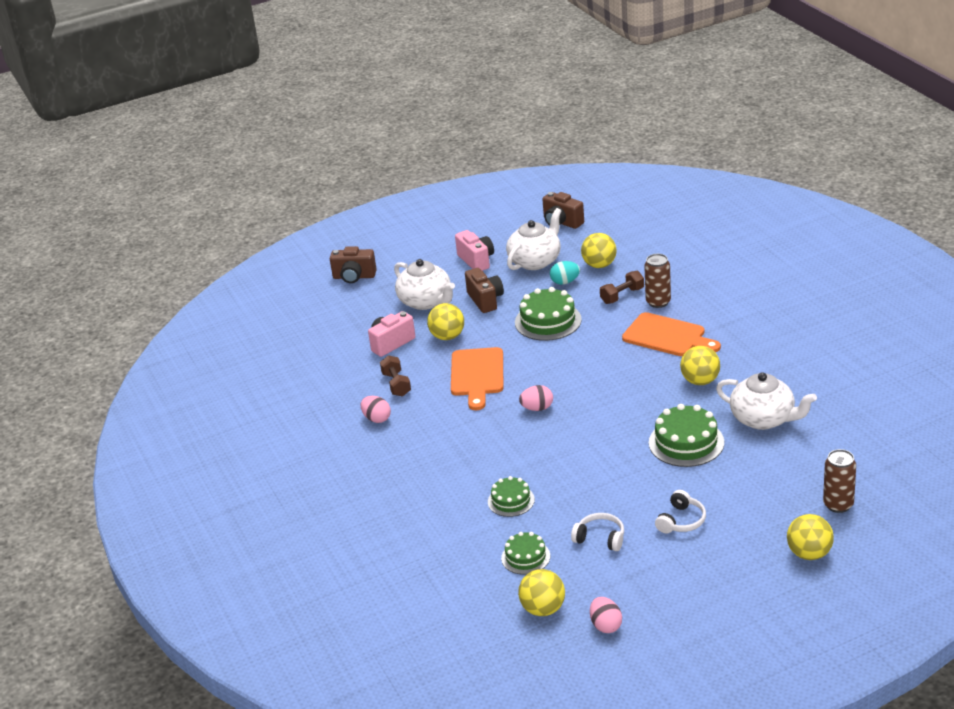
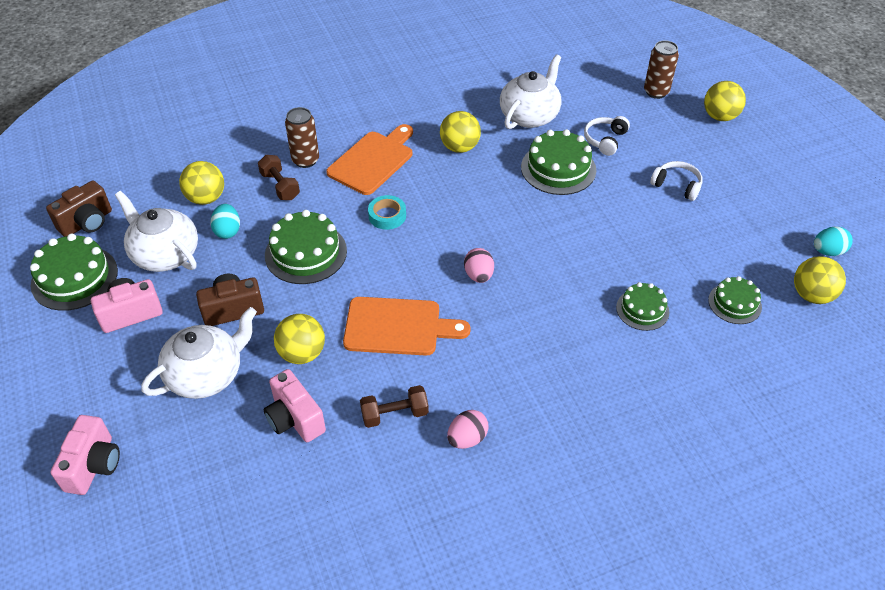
camera: 90 degrees left, 15 degrees up
brown camera [330,246,377,283] -> pink camera [51,415,120,495]
white headphones [571,513,624,551] -> white headphones moved to [584,116,630,156]
pink egg [590,597,622,633] -> turquoise egg [814,226,853,256]
none -> green cake [30,234,118,311]
none -> turquoise tape [368,195,406,230]

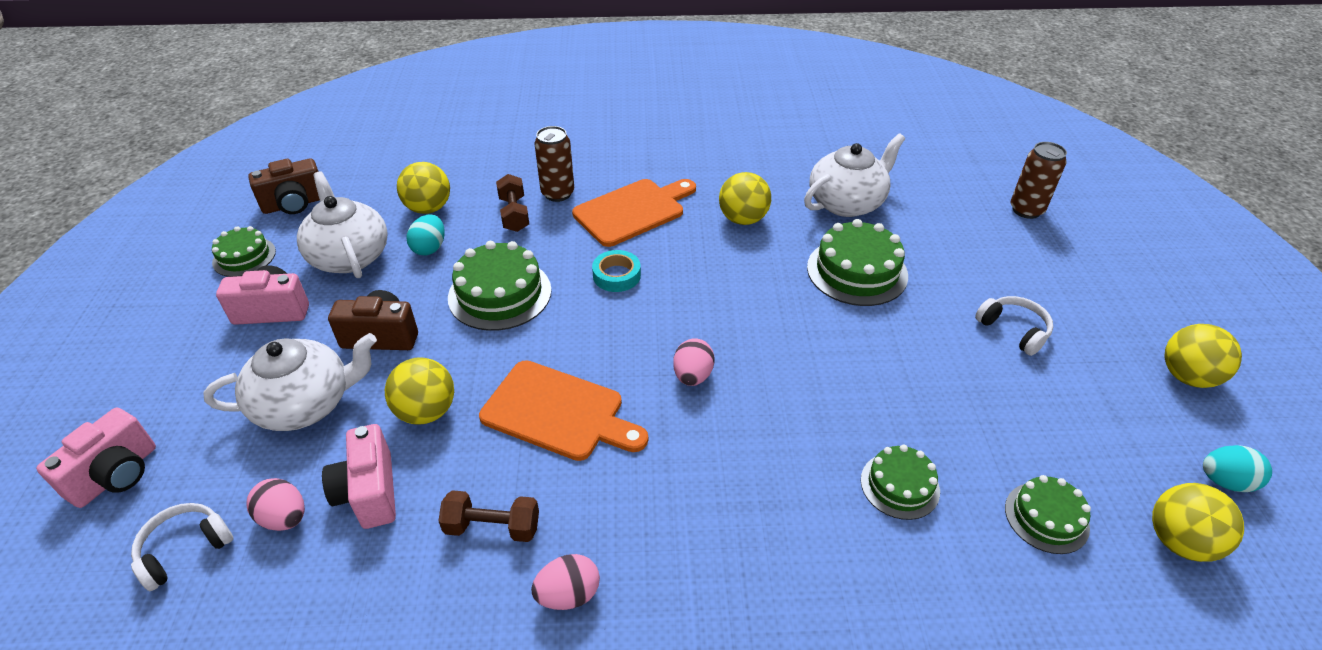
camera: 20 degrees right, 5 degrees down
green cake [30,234,118,311] -> green cake [212,226,276,277], size x0.61
white headphones [584,116,630,156] -> white headphones moved to [131,503,234,591]
yellow ball [704,81,746,121] -> yellow ball moved to [1165,324,1242,388]
none -> pink egg [246,478,305,531]

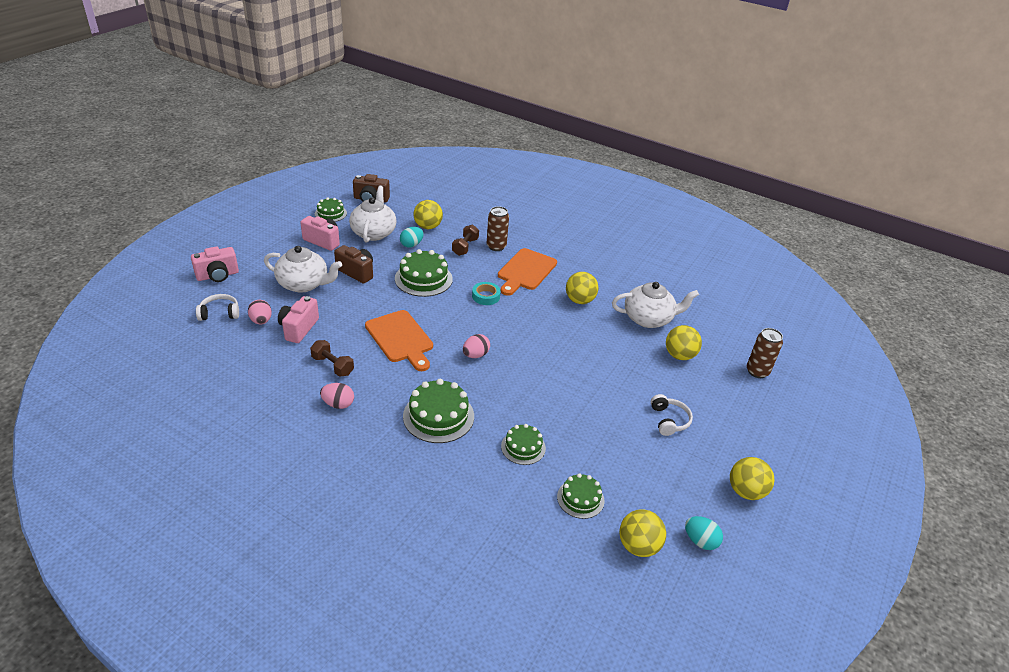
camera: 30 degrees right, 5 degrees down
yellow ball [385,357,454,425] -> yellow ball moved to [666,325,702,360]
orange cutting board [572,179,696,247] -> orange cutting board turned 120 degrees clockwise [498,248,557,296]
green cake [807,219,908,306] -> green cake moved to [403,379,474,443]

